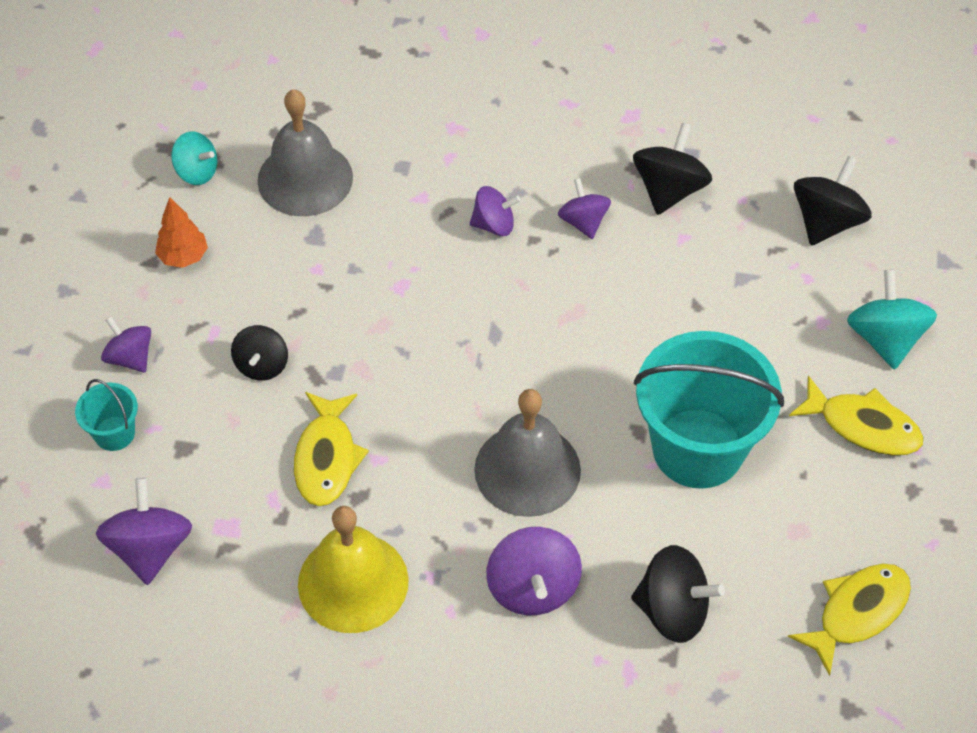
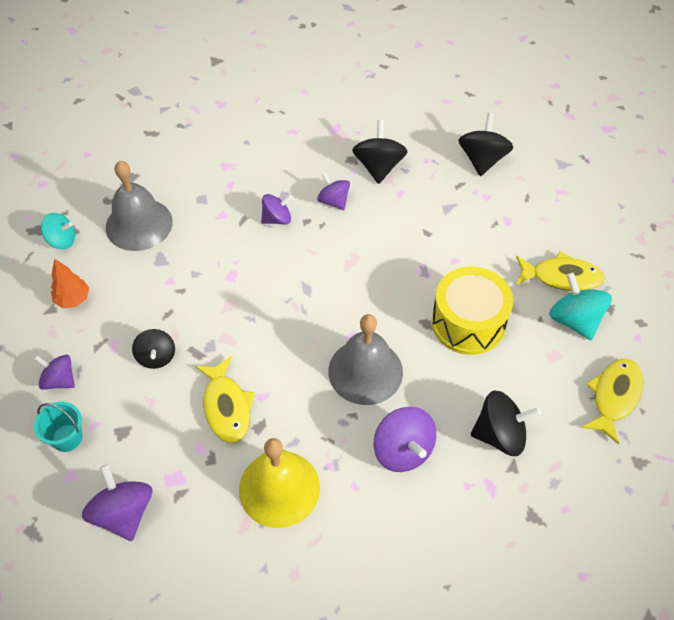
camera: 20 degrees left, 0 degrees up
turquoise bucket [634,331,784,489] -> yellow drum [431,267,513,355]
turquoise spinning top [847,270,937,370] -> turquoise spinning top moved to [549,272,612,340]

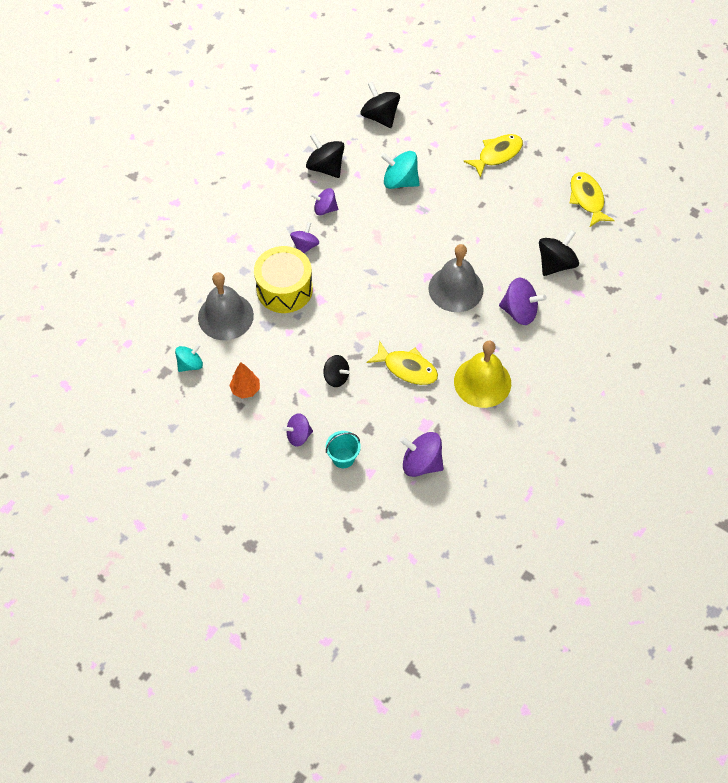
camera: 45 degrees left, 5 degrees up
yellow drum [431,267,513,355] -> yellow drum moved to [254,246,313,313]
turquoise spinning top [549,272,612,340] -> turquoise spinning top moved to [380,151,420,189]

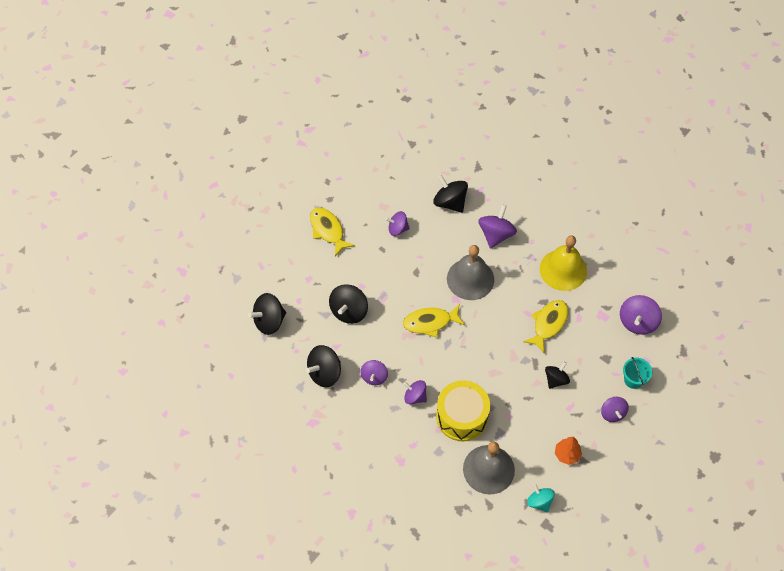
camera: 85 degrees left, 0 degrees up
turquoise spinning top [380,151,420,189] -> black spinning top [329,284,368,324]
yellow fish [570,172,615,227] -> yellow fish moved to [403,304,465,337]
none -> purple spinning top [385,211,410,236]

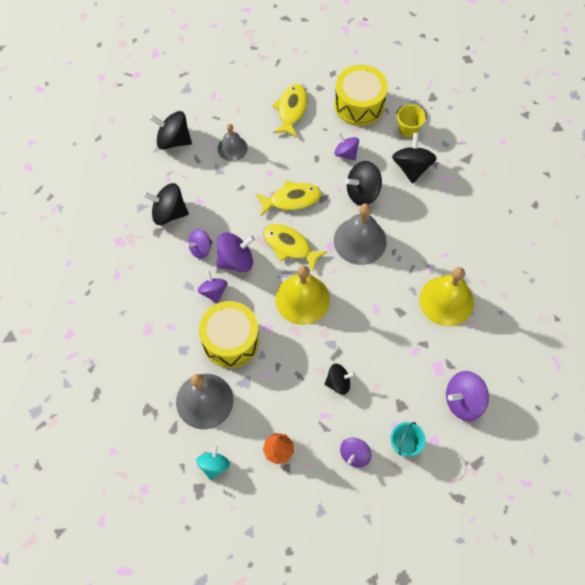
camera: 45 degrees right, 5 degrees up
black spinning top [329,284,368,324] -> black spinning top moved to [345,161,382,206]
purple spinning top [478,204,517,249] -> purple spinning top moved to [216,232,255,272]
yellow fish [523,300,568,354] -> yellow fish moved to [255,180,321,216]
none -> grey bell [218,124,248,161]
none -> yellow bell [275,265,330,325]
none -> yellow drum [334,65,388,126]
none -> yellow bucket [396,103,427,137]

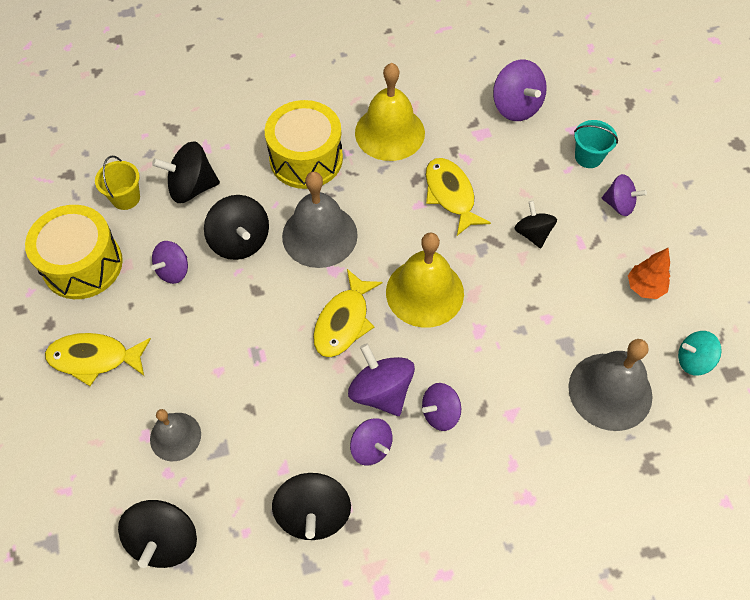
camera: 100 degrees left, 5 degrees down
yellow drum [199,301,260,368] -> yellow drum moved to [265,100,343,189]
yellow fish [255,180,321,216] -> yellow fish moved to [426,158,491,236]

